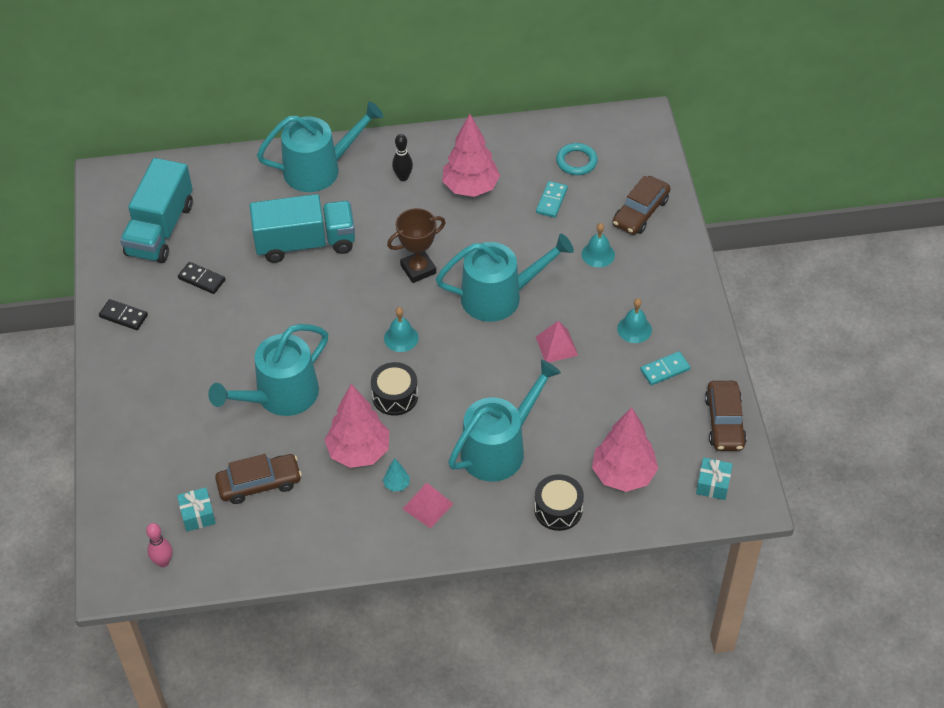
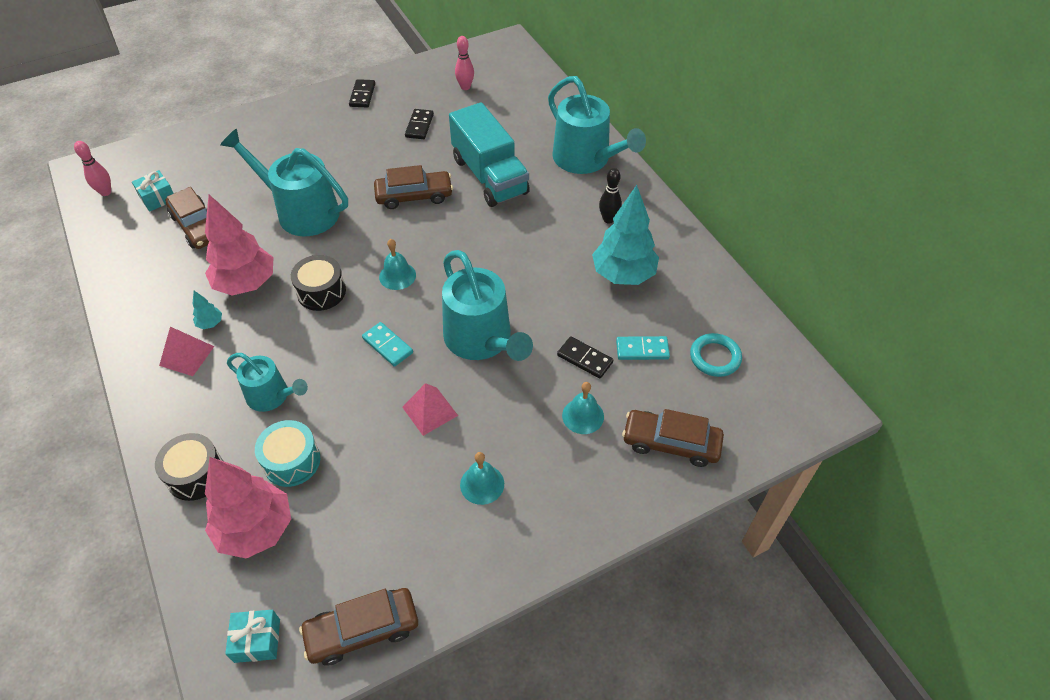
camera: 70 degrees right, 0 degrees up
turquoise truck [120,158,193,263] -> pink bowling pin [455,36,474,90]
brown trophy [387,208,446,283] -> none
pink tree [442,114,500,197] -> turquoise tree [592,185,659,285]
turquoise watering can [448,359,561,481] -> turquoise watering can [227,353,308,412], size x0.59
turquoise domino [640,351,690,385] -> turquoise domino moved to [362,322,413,367]
none -> turquoise drum [255,420,320,487]
none -> brown car [374,165,453,209]
none -> black domino [557,336,613,379]

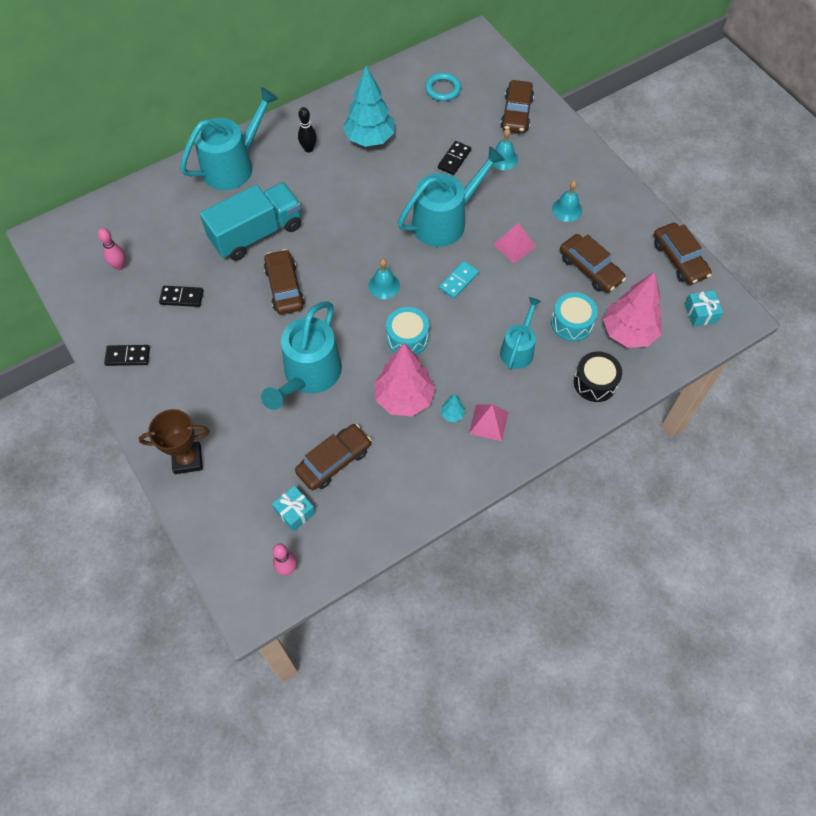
camera: 95 degrees left, 10 degrees up
black drum [291,255,346,311] -> turquoise drum [386,307,429,355]
turquoise domino [616,336,670,360] -> none
none -> brown trophy [139,409,210,474]
none -> brown car [560,234,626,293]

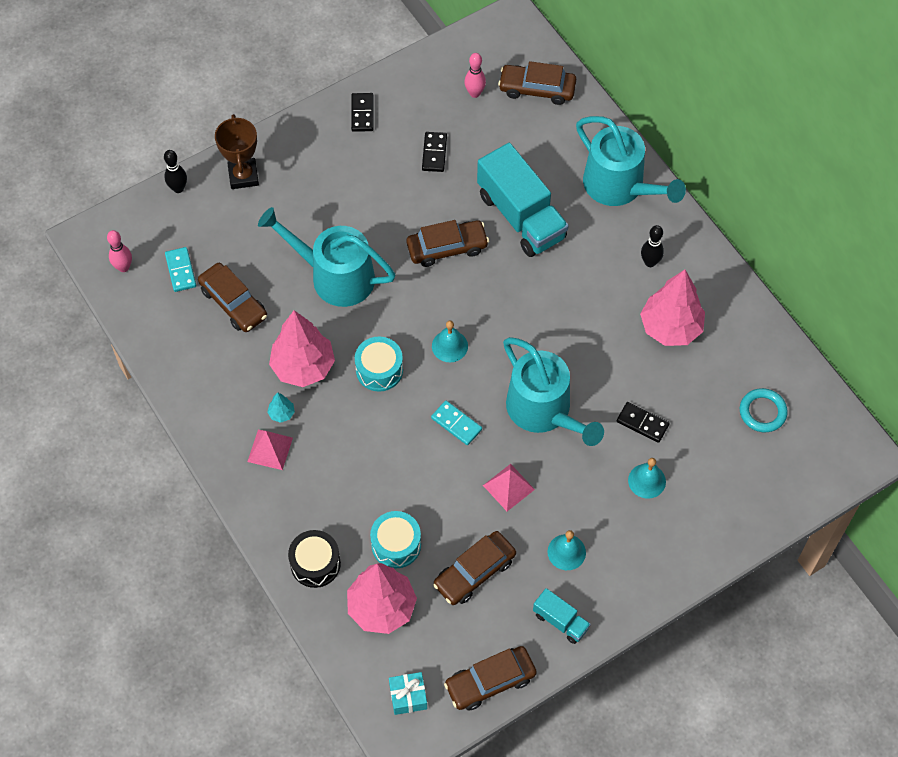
camera: 90 degrees right, 0 degrees up
turquoise gift [272,486,315,532] -> turquoise domino [165,247,196,292]
turquoise tree [343,66,395,147] -> pink tree [640,270,705,346]
brown car [500,80,534,133] -> brown car moved to [498,61,576,105]
turquoise watering can [500,297,541,369] -> none
none -> black bowling pin [164,150,187,193]
none -> turquoise truck [533,588,591,644]

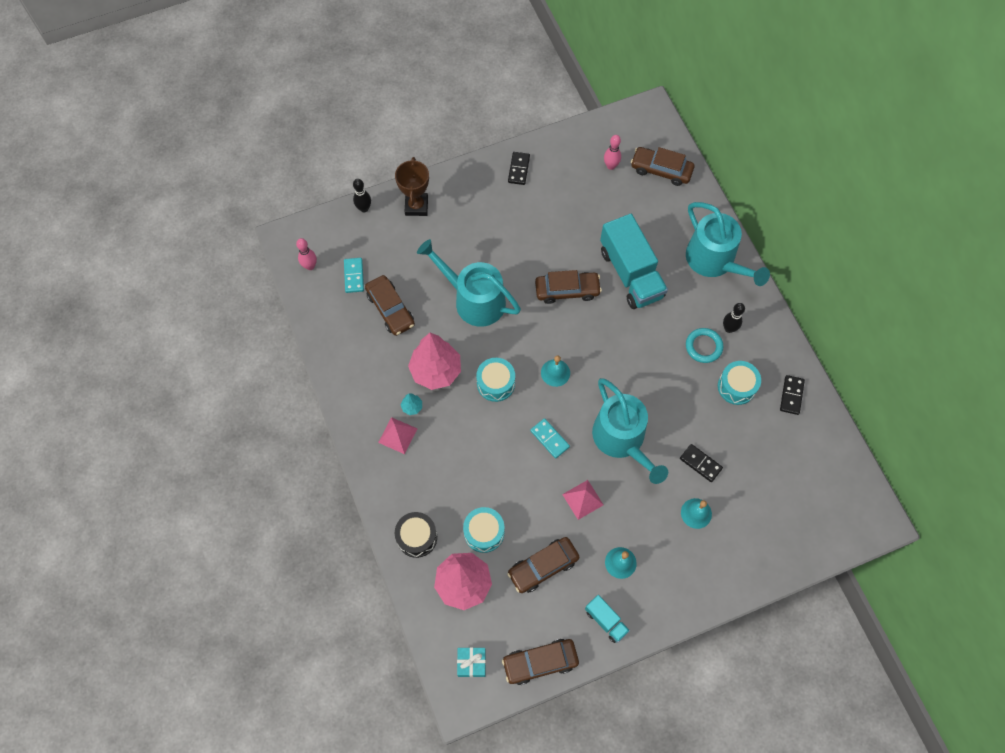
camera: 10 degrees right, 5 degrees up
black domino [422,132,447,172] -> black domino moved to [780,375,805,415]
pink tree [640,270,705,346] -> turquoise drum [718,361,761,405]
turquoise ring [740,388,788,432] -> turquoise ring moved to [686,328,724,363]

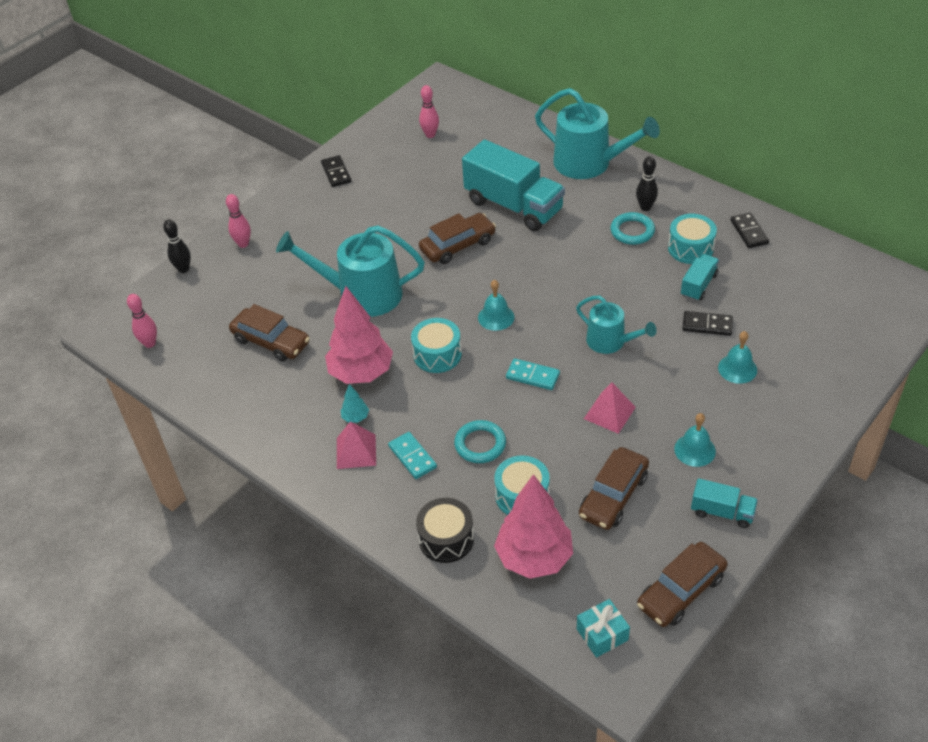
camera: 25 degrees left, 20 degrees down
turquoise domino [344,258,364,293] -> turquoise domino moved to [388,432,437,479]
brown trophy [395,157,429,216] -> pink bowling pin [226,194,251,248]
turquoise watering can [592,378,668,484] -> turquoise watering can [576,296,657,354], size x0.59
brown car [631,147,694,186] -> none
none -> turquoise ring [454,420,506,463]
none -> turquoise truck [681,254,719,301]

